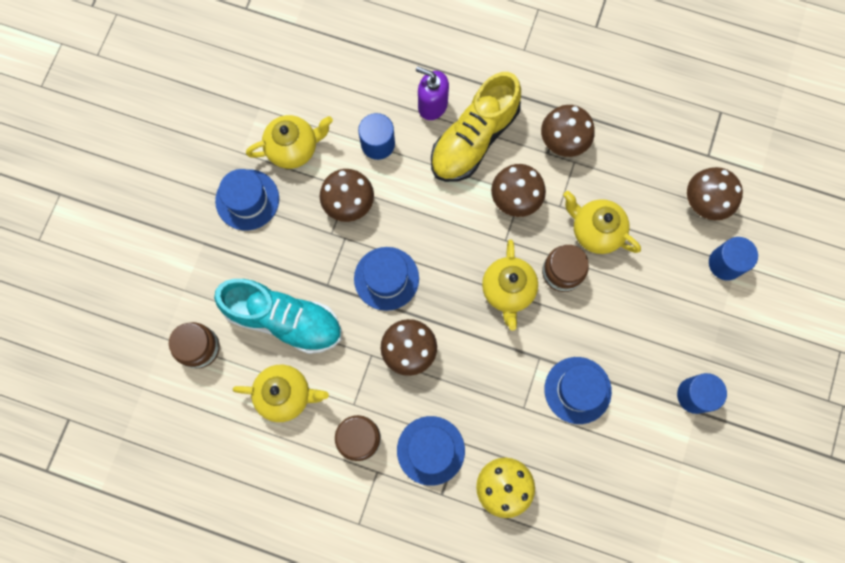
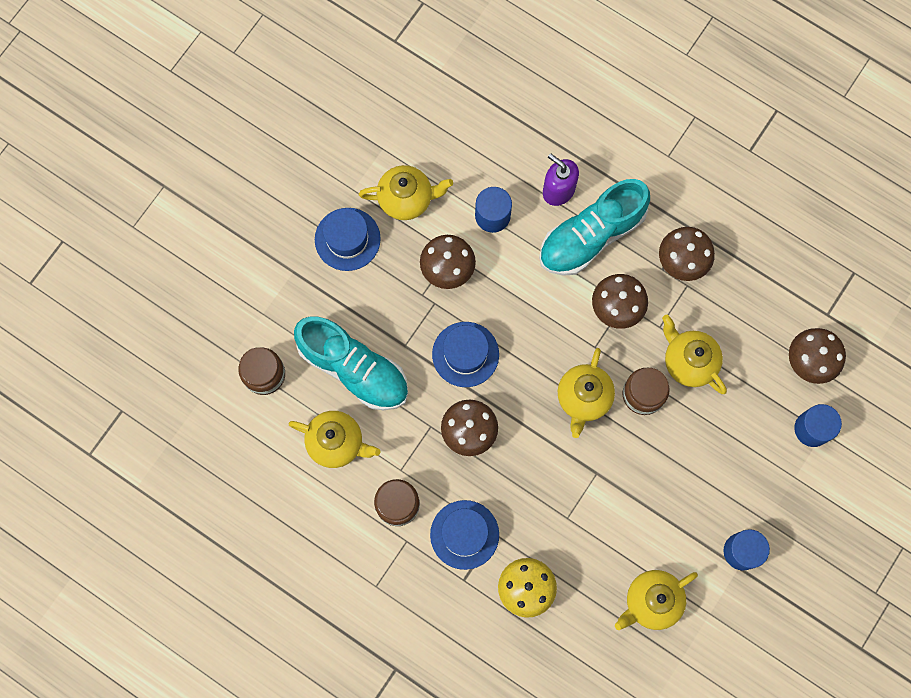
camera: 15 degrees right, 0 degrees up
yellow shoe [431,72,521,182] -> turquoise shoe [539,179,650,276]
blue hat [544,357,612,424] -> none
none -> yellow teapot [615,570,698,630]

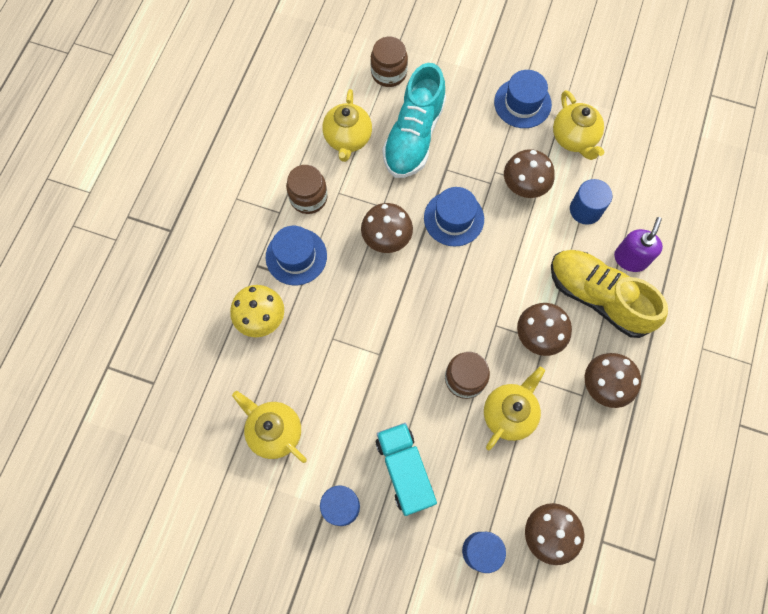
camera: 75 degrees right, 5 degrees down
turquoise shoe [539,179,650,276] -> yellow shoe [551,250,668,338]
yellow teapot [558,348,615,438] -> none
none -> turquoise truck [376,423,437,516]

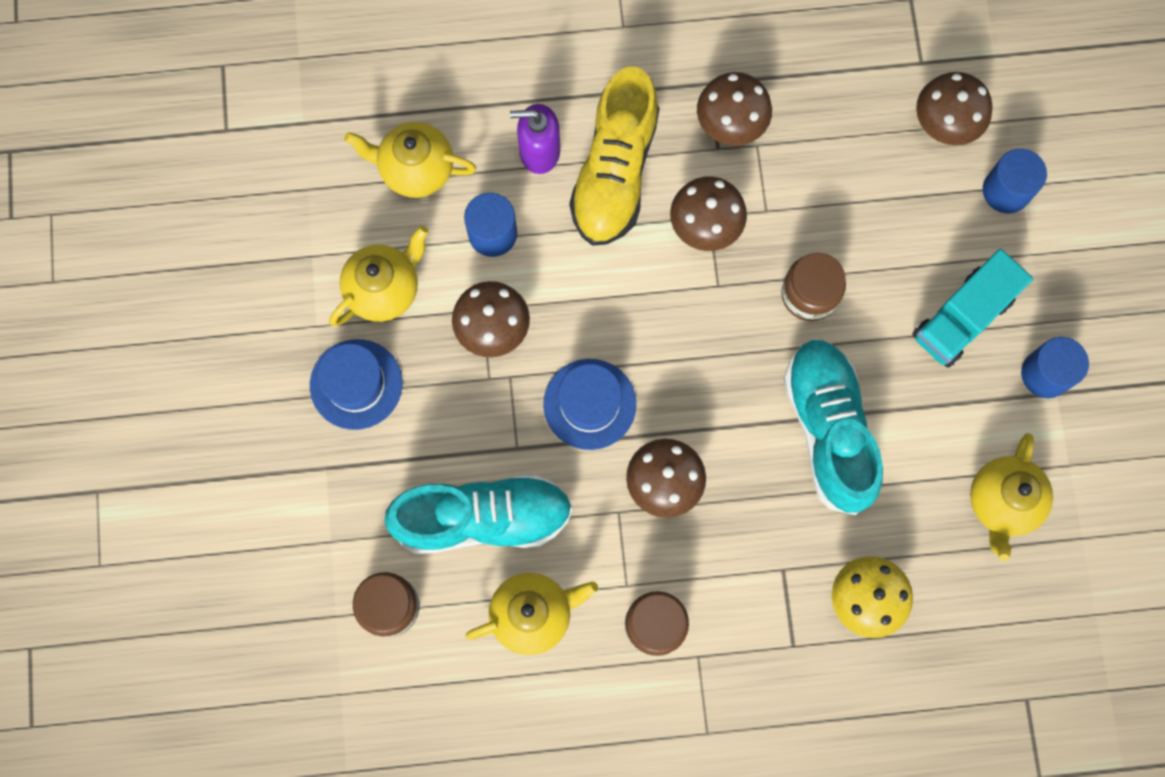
camera: 115 degrees left, 5 degrees up
blue hat [266,226,327,285] -> none
yellow teapot [484,367,545,450] -> yellow teapot moved to [344,122,476,198]
none -> turquoise shoe [784,338,883,515]

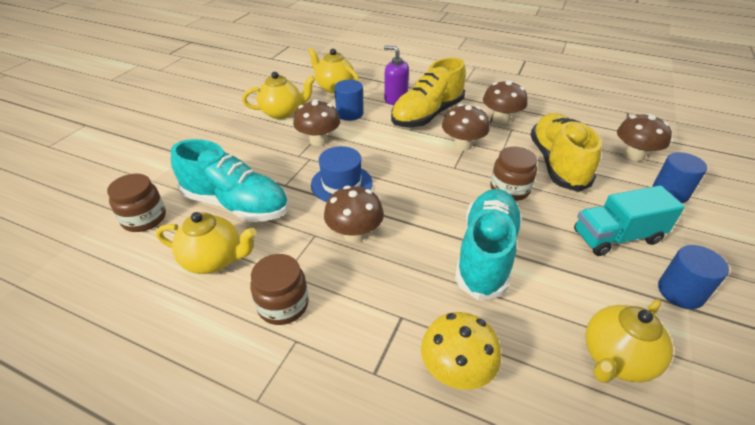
camera: 30 degrees right, 35 degrees down
blue hat [310,339,402,430] -> none
none -> yellow shoe [530,113,602,192]

